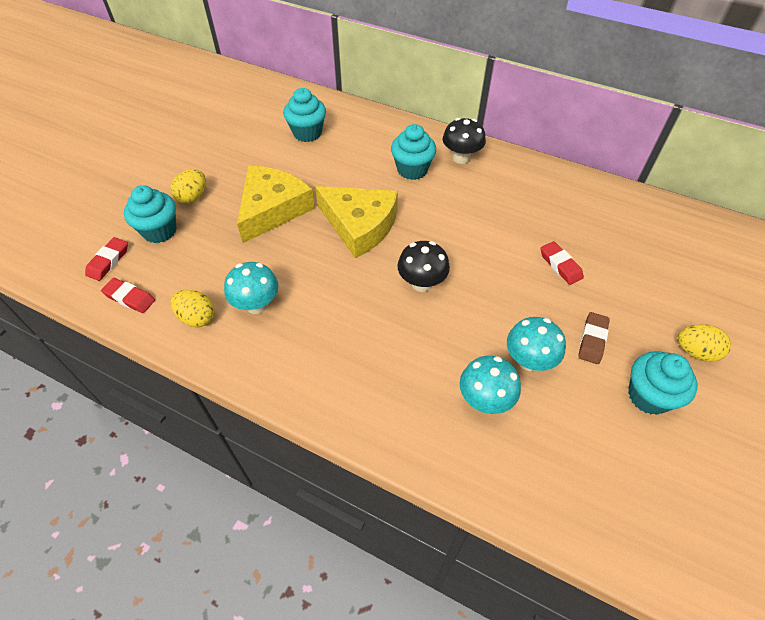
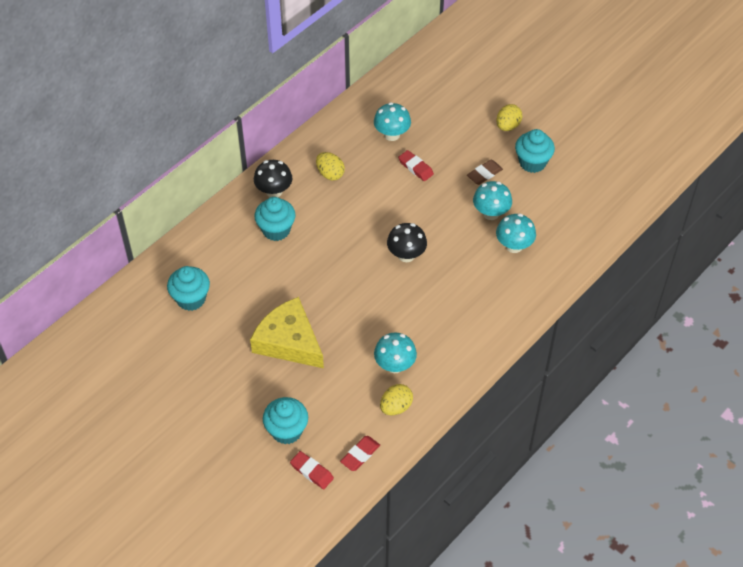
camera: 75 degrees left, 0 degrees up
yellow egg [170,169,206,204] -> yellow egg moved to [316,152,345,180]
yellow cheese [315,186,398,258] -> none
red eraser [541,241,584,285] -> red eraser turned 60 degrees clockwise [398,150,434,181]
brown eraser [578,312,610,364] -> brown eraser turned 75 degrees counterclockwise [467,160,503,185]
none -> turquoise mushroom [374,102,411,141]

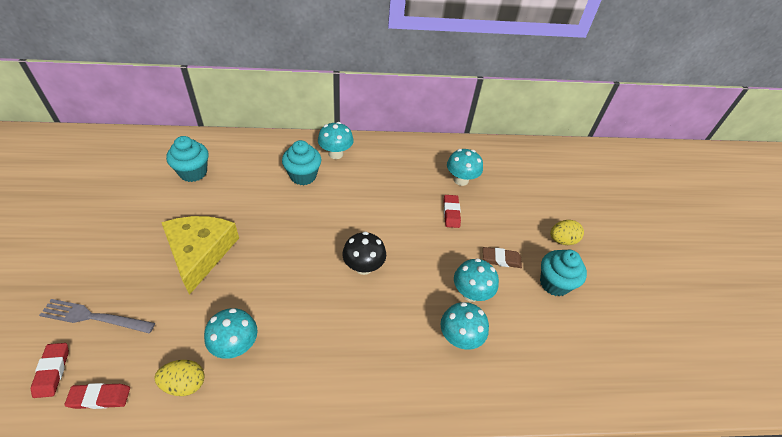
camera: 40 degrees right, 5 degrees down
black mushroom [254,160,292,197] -> turquoise mushroom [318,122,354,159]
turquoise cupcake [263,397,308,444] -> grey fork [39,299,155,334]
yellow egg [316,152,345,180] -> none

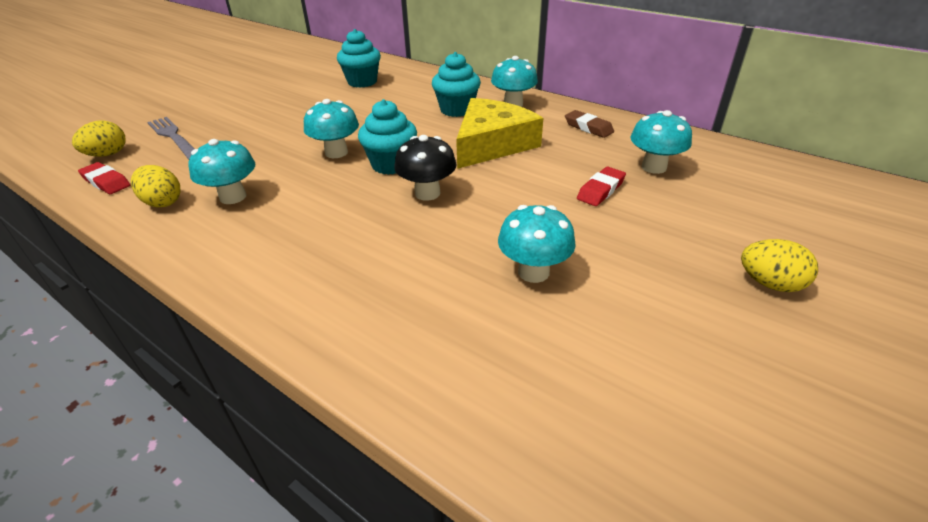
camera: 45 degrees right, 10 degrees down
red eraser [31,343,69,398] -> yellow egg [72,121,126,157]
yellow cheese [161,216,239,295] -> yellow cheese moved to [456,98,543,169]
turquoise mushroom [441,302,489,350] -> turquoise mushroom moved to [304,99,359,158]
brown eraser [483,247,522,268] -> brown eraser moved to [565,110,614,138]
turquoise cupcake [540,249,587,296] -> turquoise cupcake moved to [358,99,417,175]

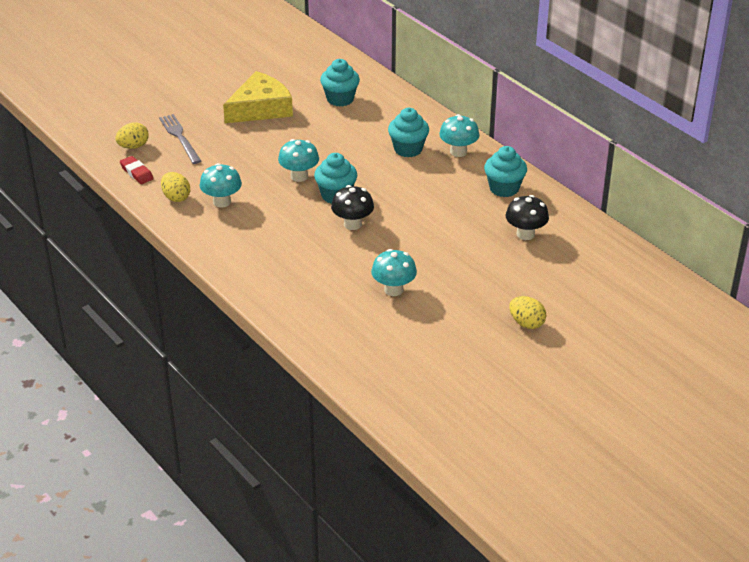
camera: 15 degrees right, 0 degrees up
yellow cheese [456,98,543,169] -> yellow cheese moved to [223,71,293,123]
brown eraser [565,110,614,138] -> turquoise cupcake [484,146,527,197]
red eraser [577,167,626,206] -> none
turquoise mushroom [630,110,692,174] -> black mushroom [505,195,549,240]

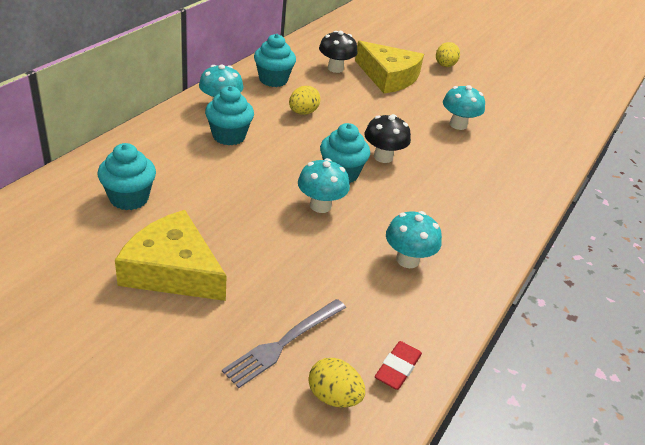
camera: 115 degrees left, 0 degrees up
yellow egg [161,172,190,202] -> yellow egg moved to [289,86,321,115]
none -> yellow cheese [355,41,424,93]

